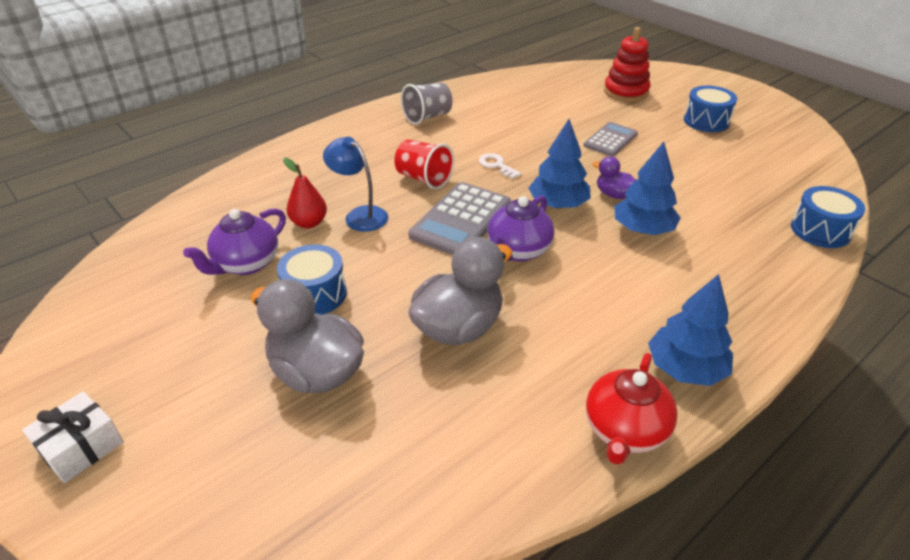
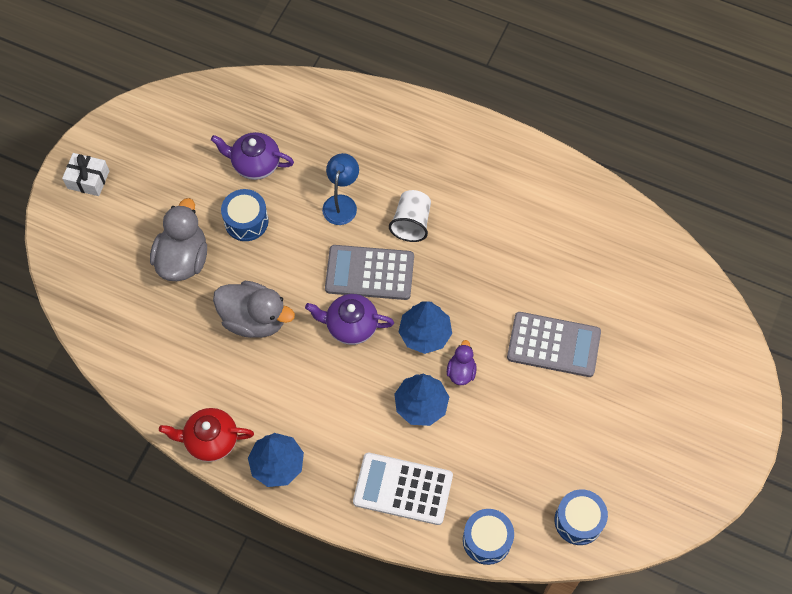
camera: 65 degrees right, 25 degrees up
red pear [283,158,327,228] -> none
red cup [394,140,454,189] -> white cup [389,190,431,242]
grey cup [401,82,453,125] -> none
white key [479,153,522,179] -> none
grey calculator [584,122,638,156] -> grey calculator [507,312,601,377], size x1.59
red stacking toy [604,27,651,102] -> none
blue drum [684,85,737,132] -> blue drum moved to [555,489,608,545]
none -> white calculator [353,453,453,525]

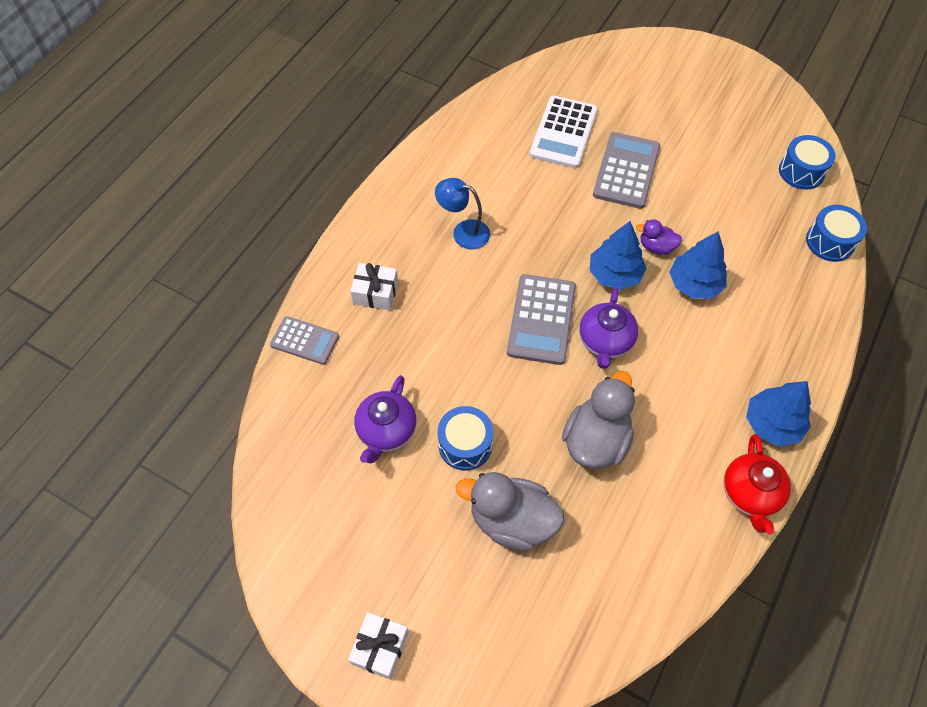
camera: 85 degrees left, 5 degrees down
blue lamp [322,153,359,225] -> blue lamp moved to [435,178,490,249]
white calculator [353,453,453,525] -> white calculator moved to [529,96,598,168]
white cup [389,190,431,242] -> none
none -> grey calculator [270,316,339,365]
none -> white gift [350,263,398,310]

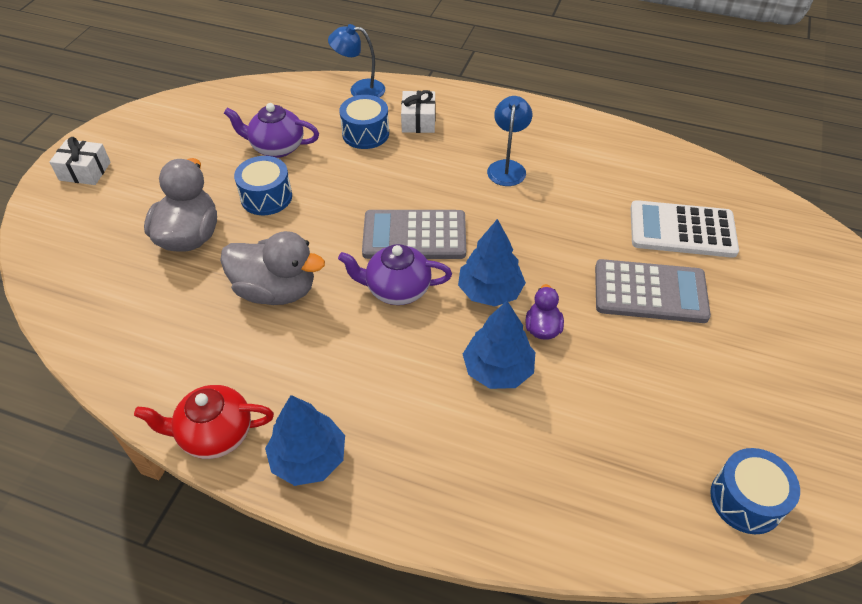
camera: 80 degrees right, 10 degrees down
grey calculator [270,316,339,365] -> blue lamp [328,24,385,98]
blue drum [806,205,867,262] -> blue drum moved to [339,95,389,149]

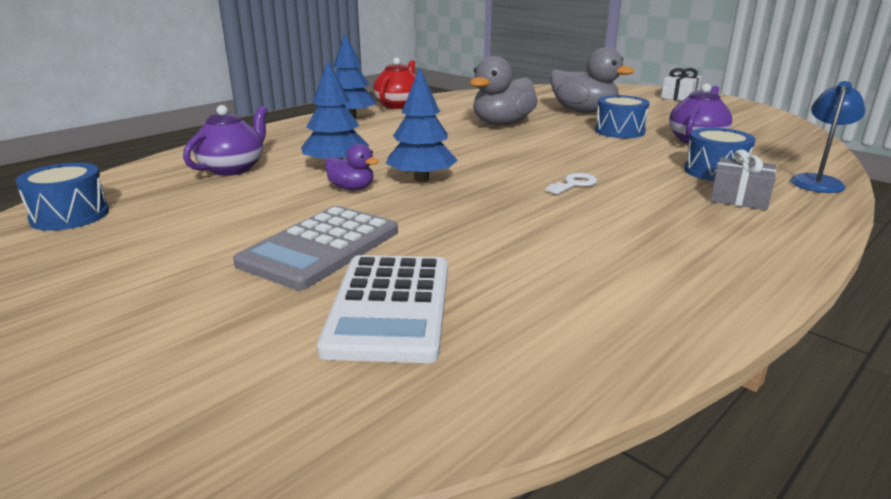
camera: 115 degrees right, 25 degrees down
purple teapot [338,244,452,305] -> purple teapot moved to [183,105,268,176]
grey calculator [362,210,466,259] -> none
white gift [401,90,435,133] -> grey gift [710,150,776,210]
blue lamp [487,96,532,186] -> none
white calculator [630,200,739,258] -> white calculator turned 150 degrees clockwise [317,255,448,363]
none -> white key [545,173,597,195]

